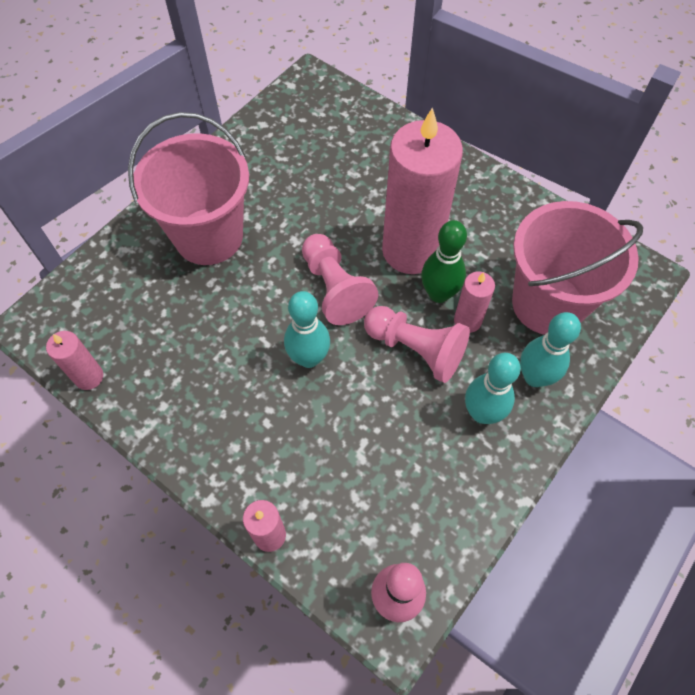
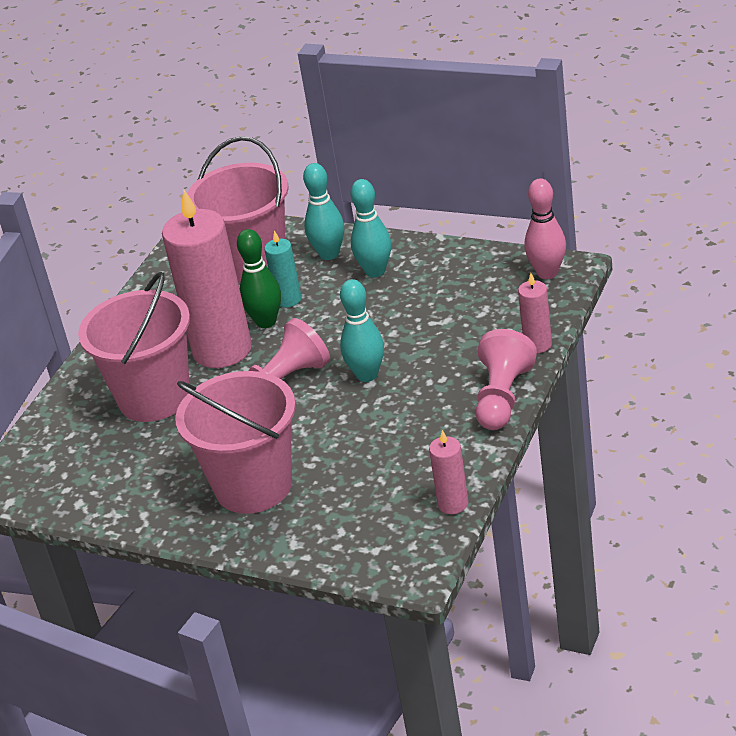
camera: 100 degrees left, 25 degrees down
pink pawn [364,306,470,383] -> pink pawn moved to [475,329,537,430]
pink candle [454,271,495,333] -> turquoise candle [264,231,302,307]
none -> pink bucket [78,272,190,422]

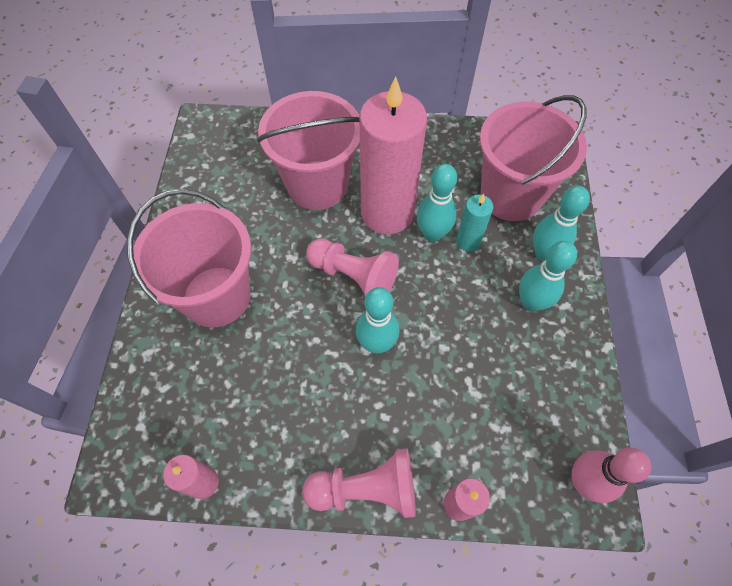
camera: 65 degrees right, 25 degrees up
green bowling pin [237,229,281,328] -> turquoise bowling pin [417,164,457,242]

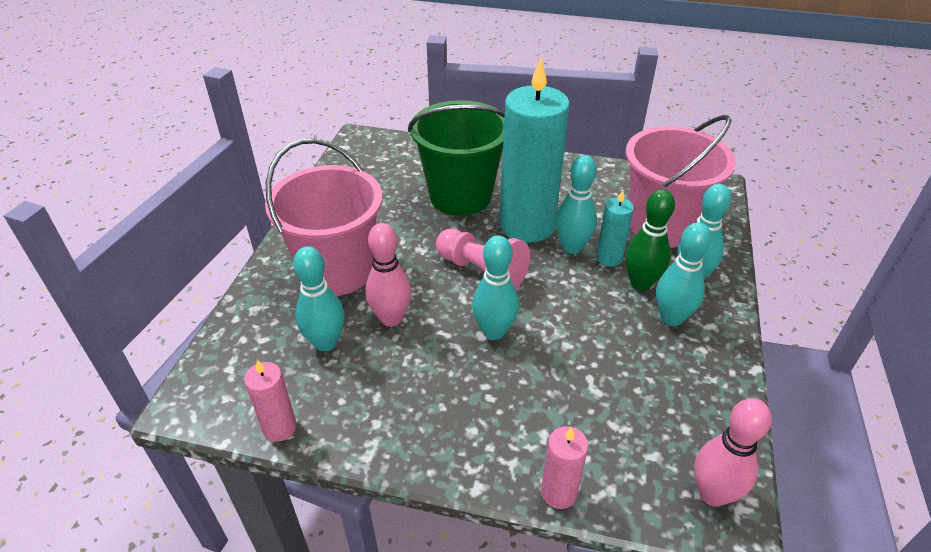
camera: 10 degrees right, 20 degrees down
pink bucket [257,91,360,210] -> green bucket [408,100,505,216]
pink pawn [302,448,416,518] -> none
pink candle [360,77,427,234] -> turquoise candle [500,58,570,243]
none -> turquoise bowling pin [293,246,345,351]
none -> pink bowling pin [365,223,412,327]
none -> green bowling pin [625,189,675,291]

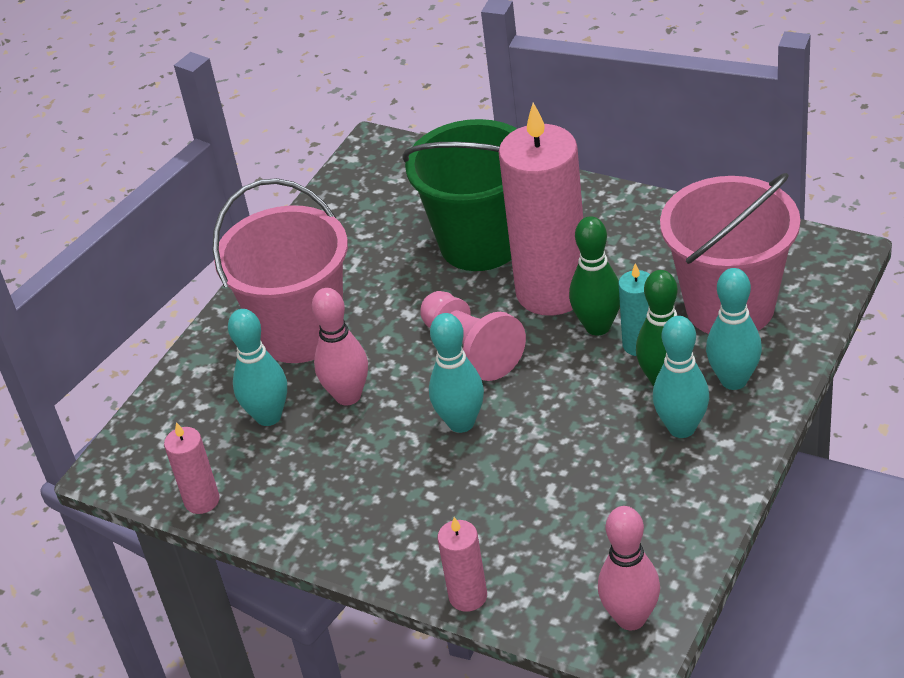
camera: 20 degrees right, 0 degrees up
turquoise candle [500,58,570,243] -> pink candle [498,103,583,316]
turquoise bowling pin [555,155,597,254] -> green bowling pin [569,216,620,336]

